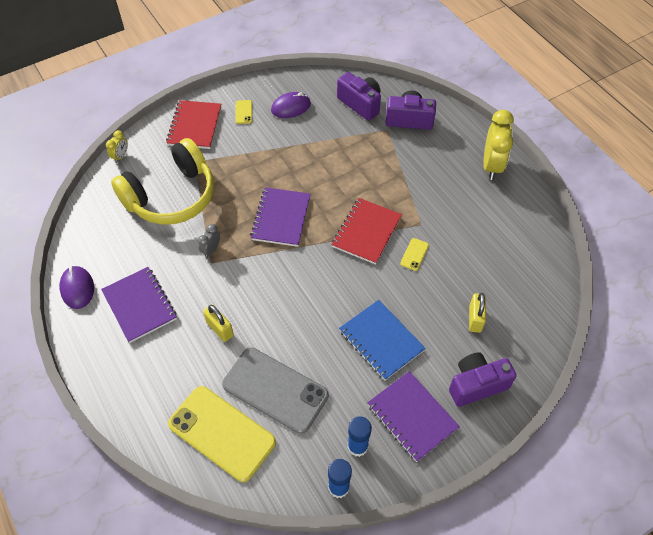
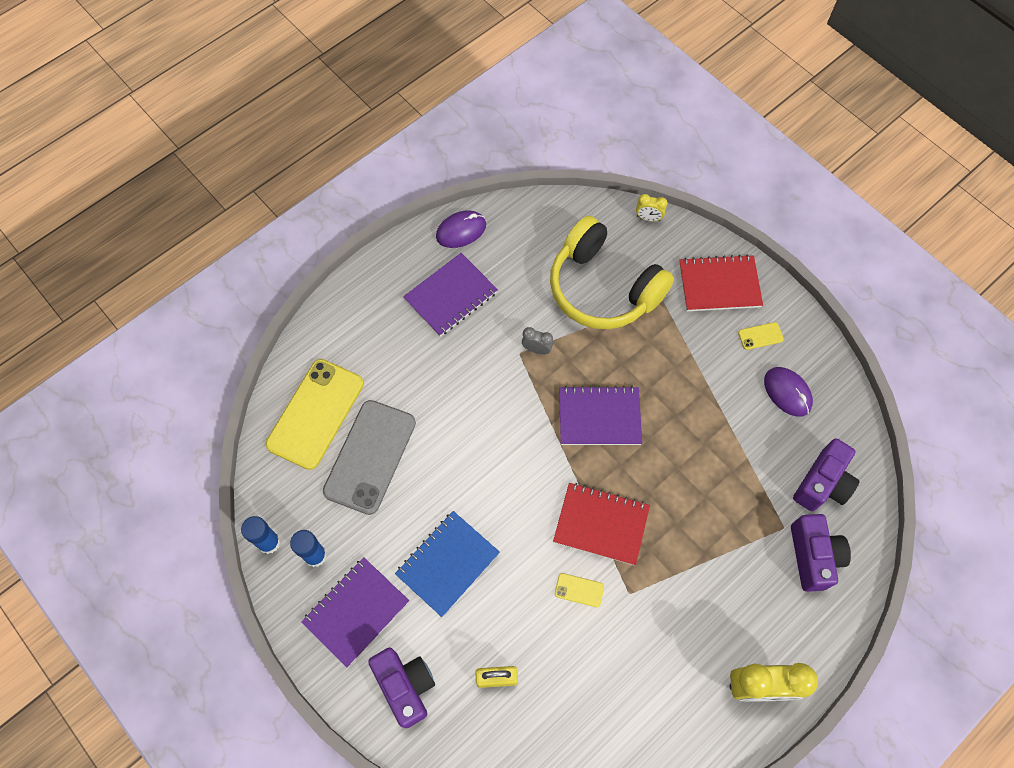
camera: 80 degrees right, 10 degrees up
yellow padlock [203,305,234,342] -> none

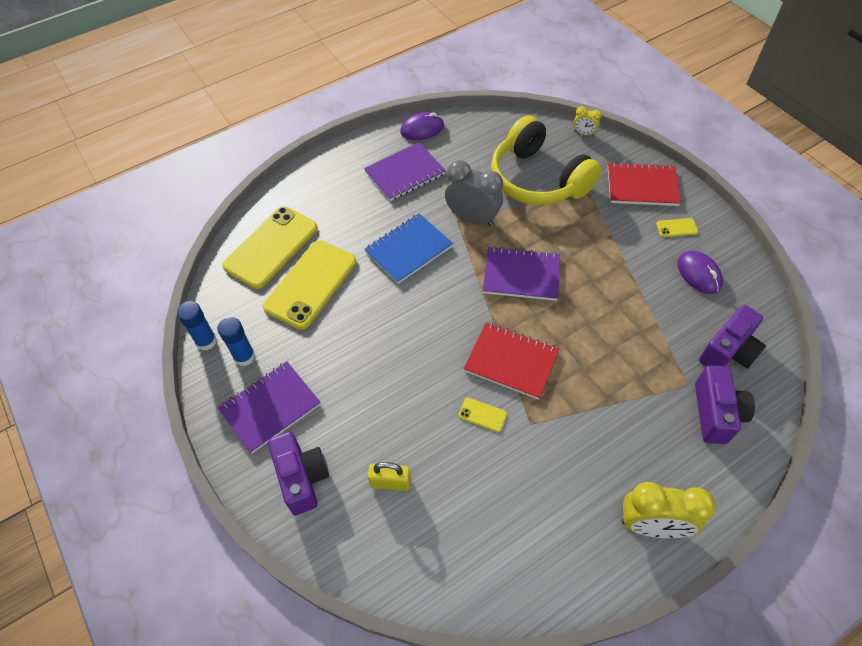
camera: 10 degrees right, 10 degrees down
grey phone [323,400,416,515] -> yellow phone [263,240,356,330]
blue notebook [395,511,500,617] -> blue notebook moved to [365,213,453,284]
grey clock [522,327,553,354] -> grey clock [445,160,503,227], size x2.05

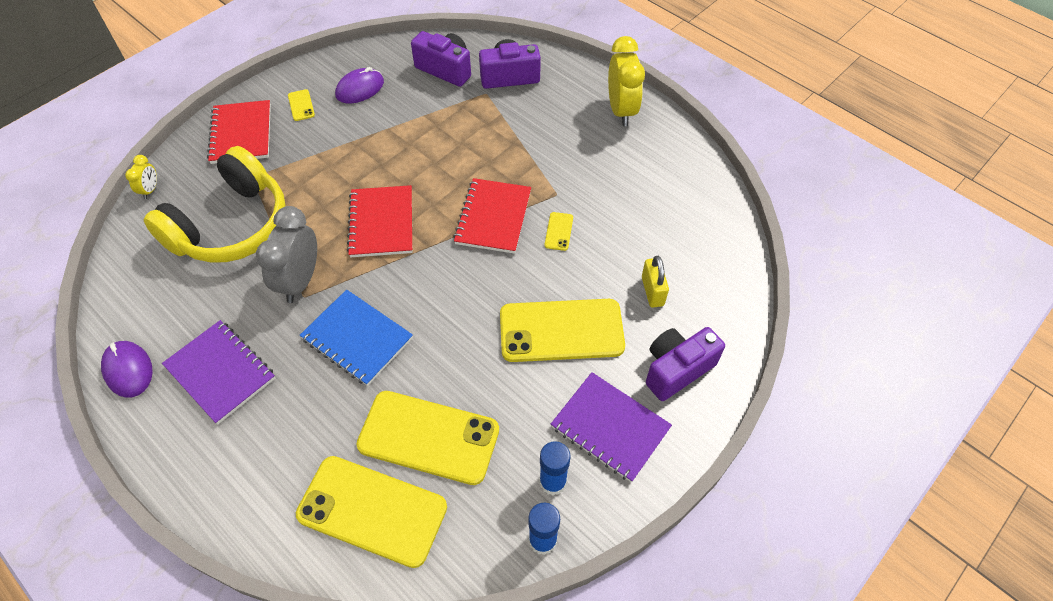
camera: 105 degrees left, 0 degrees up
purple notebook [483,246,560,301] -> red notebook [347,185,412,257]
none -> yellow phone [500,299,625,362]

